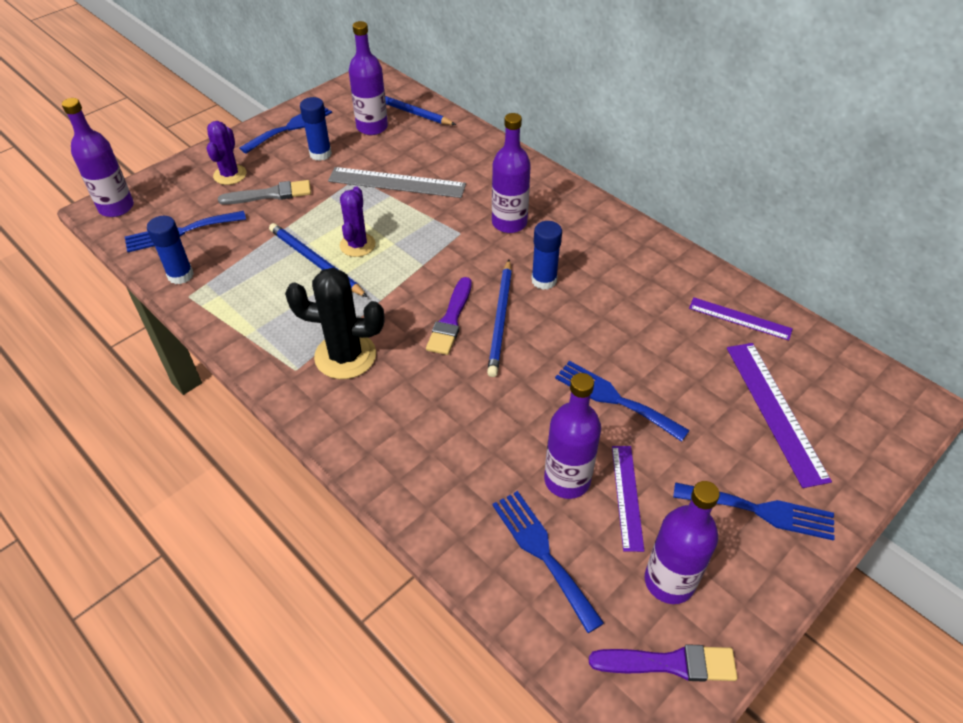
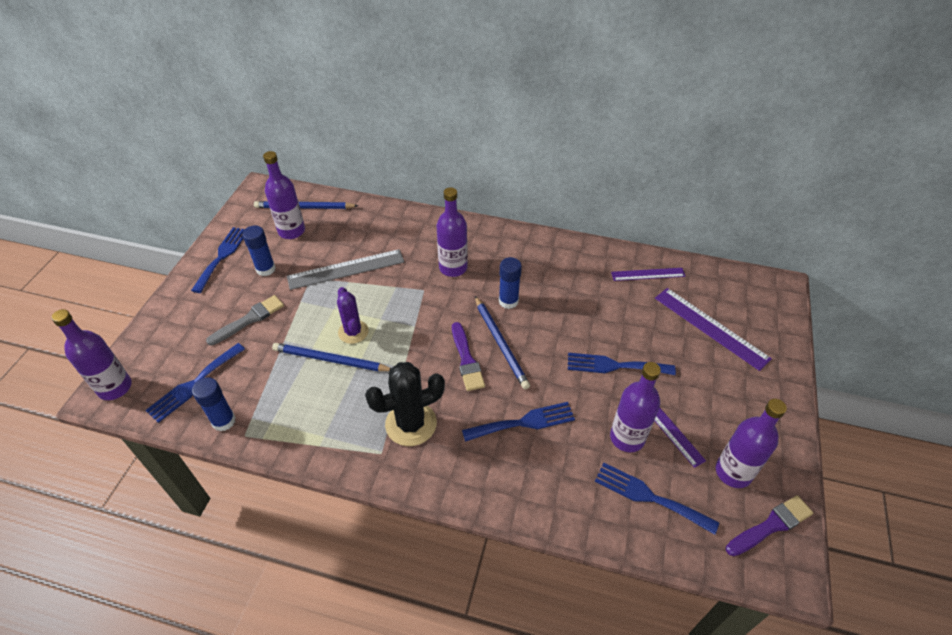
camera: 30 degrees left, 0 degrees up
purple cactus [207,121,247,185] -> none
blue fork [673,482,834,541] -> blue fork moved to [462,402,575,442]

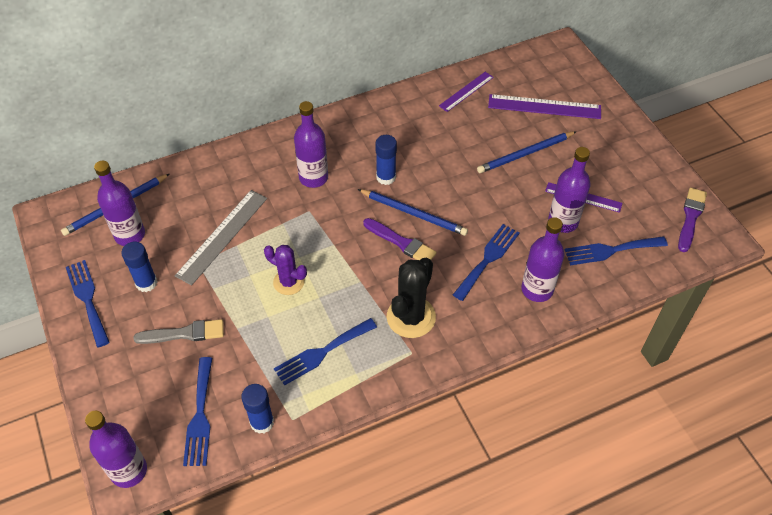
camera: 40 degrees left, 5 degrees up
grey brush [206,295,284,345] -> grey brush turned 75 degrees clockwise [133,319,224,344]
blue pencil [272,343,391,371] -> blue pencil moved to [477,131,577,173]
blue fork [568,353,676,375] -> blue fork moved to [274,318,377,386]
purple bottle [716,399,787,488] -> purple bottle moved to [521,217,565,302]

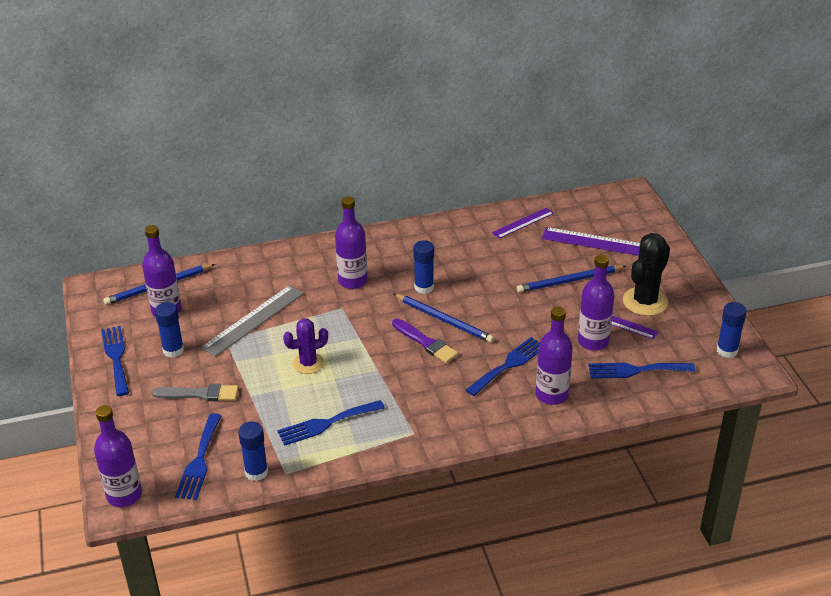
camera: 10 degrees right, 15 degrees down
purple cactus [264,245,307,295] -> purple cactus turned 60 degrees counterclockwise [283,319,328,374]
black cactus [387,258,436,338] -> black cactus moved to [623,233,670,316]
purple brush [678,188,707,252] -> blue glue stick [717,302,747,358]

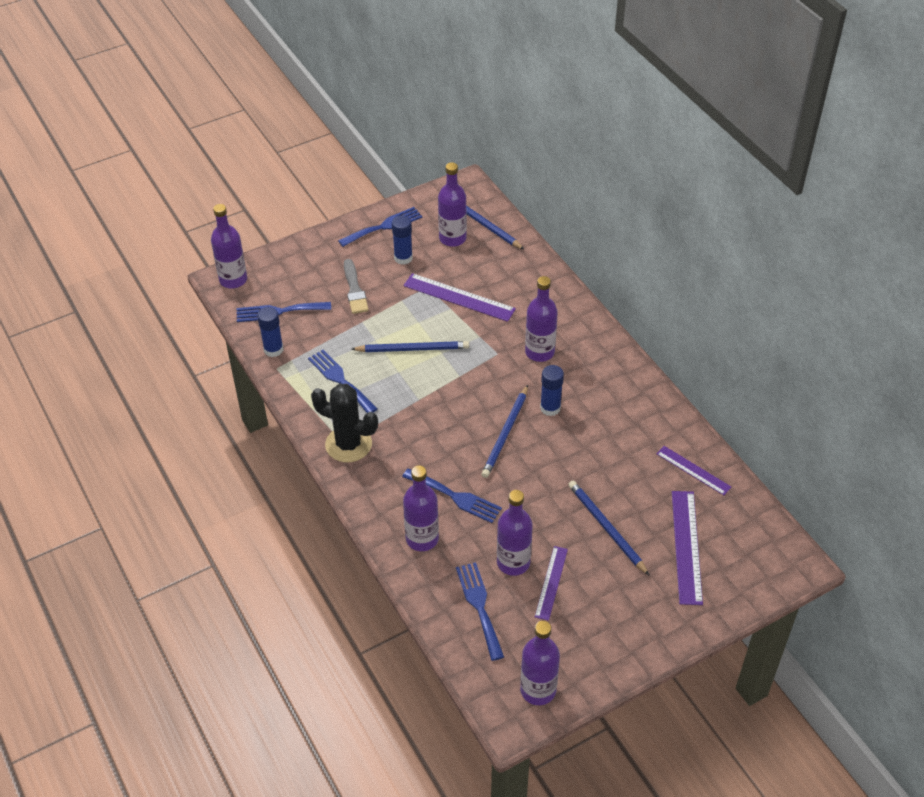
camera: 75 degrees right, 10 degrees up
grey ruler [201,285,304,357] -> purple ruler [403,273,516,322]
purple cactus [283,319,328,374] -> blue pencil [352,341,469,352]
purple brush [392,318,458,363] -> none
black cactus [623,233,670,316] -> black cactus moved to [311,384,378,462]
blue glue stick [717,302,747,358] -> purple bottle [520,621,560,705]

